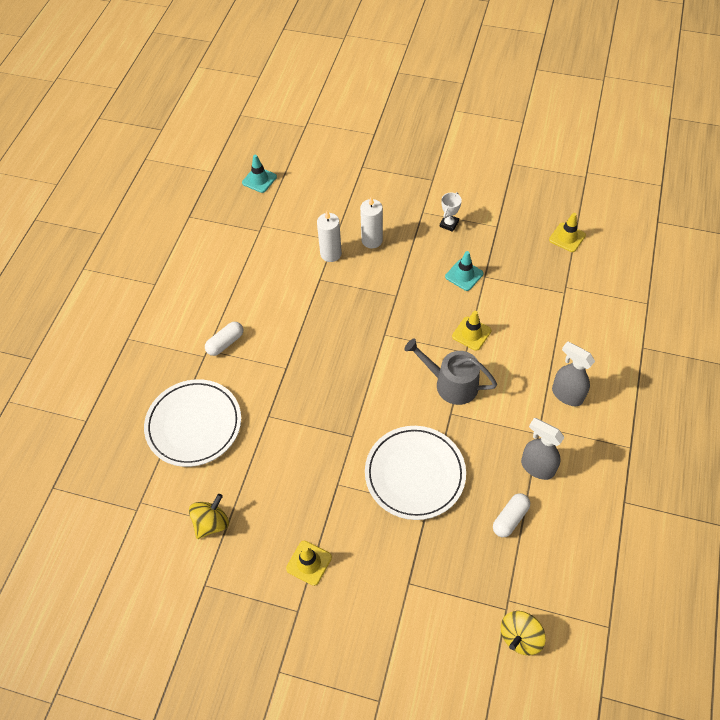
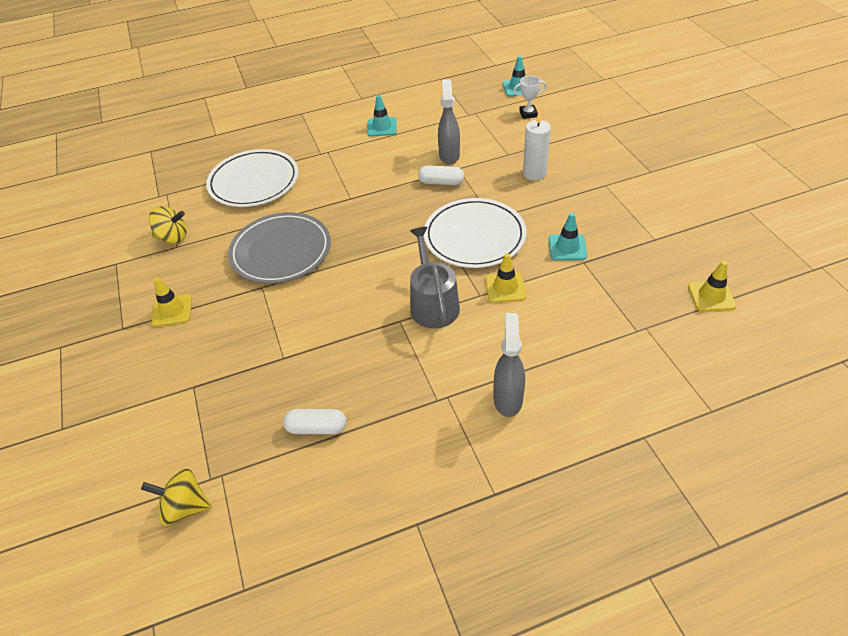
camera: 55 degrees right, 10 degrees down
white capsule [205,322,243,356] -> white capsule moved to [418,165,464,185]
white candle [317,211,342,262] -> none
white plate [365,426,466,520] -> white plate moved to [424,198,527,268]
white trophy [439,192,462,232] -> white trophy moved to [513,76,547,119]
grey spray bottle [521,418,565,480] -> grey spray bottle moved to [438,79,460,165]
none -> grey plate [228,212,331,284]
none -> turquoise traffic cone [367,95,397,137]

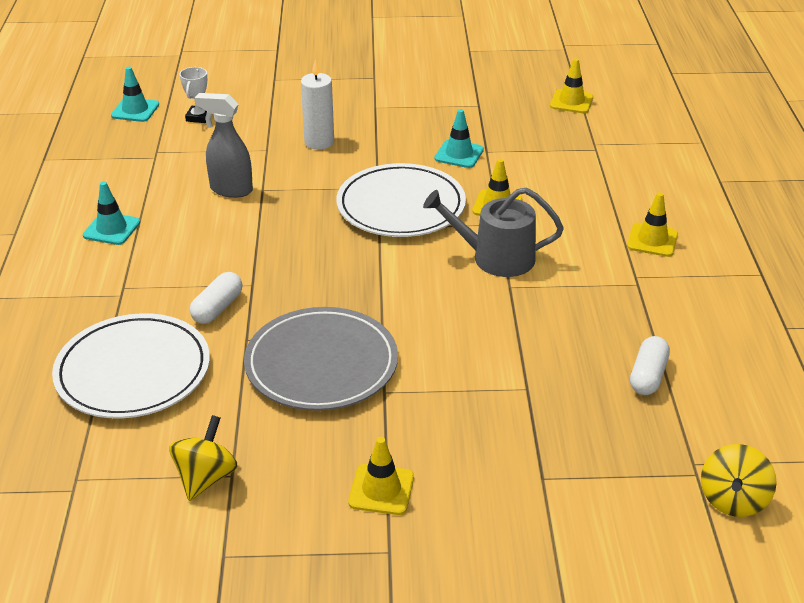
camera: 75 degrees left, 10 degrees down
white capsule [418,165,464,185] -> white capsule moved to [190,272,243,324]
grey spray bottle [494,313,525,417] -> yellow traffic cone [627,192,678,257]

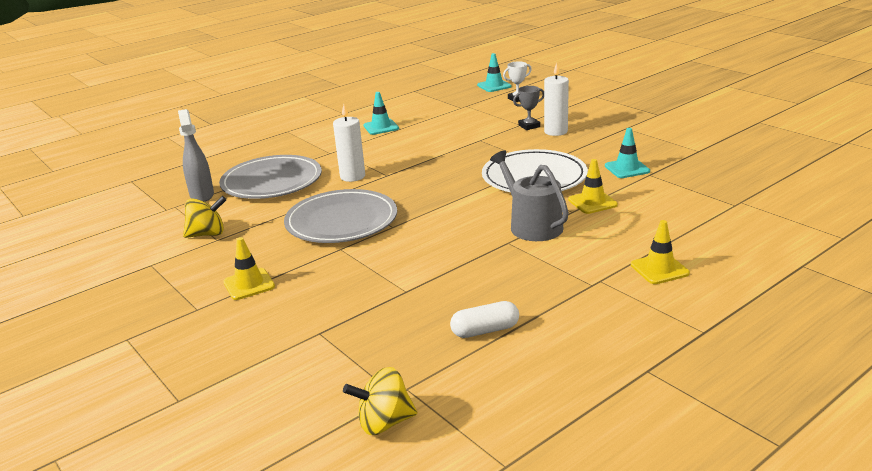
camera: 55 degrees right, 10 degrees down
white plate [52,313,210,419] -> grey plate [219,155,322,199]
white capsule [190,272,243,324] -> white candle [333,105,365,182]
grey spray bottle [195,93,253,198] -> grey spray bottle moved to [178,109,214,202]
yellow traffic cone [550,58,593,113] -> none
none -> grey trophy [513,86,544,130]

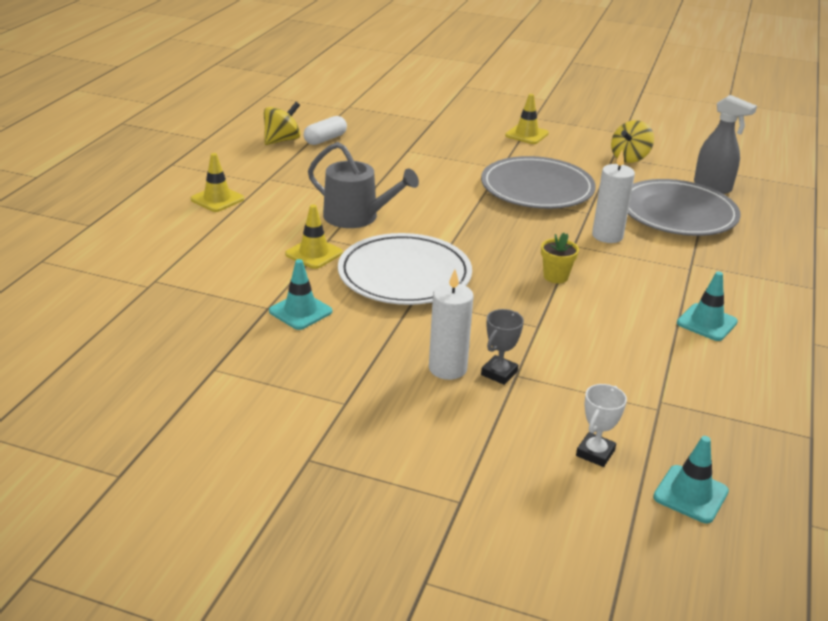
camera: 145 degrees right, 5 degrees up
yellow spinning top [343,367,417,435] -> yellow spinning top moved to [264,102,301,145]
none -> yellow flower pot [541,233,579,283]

